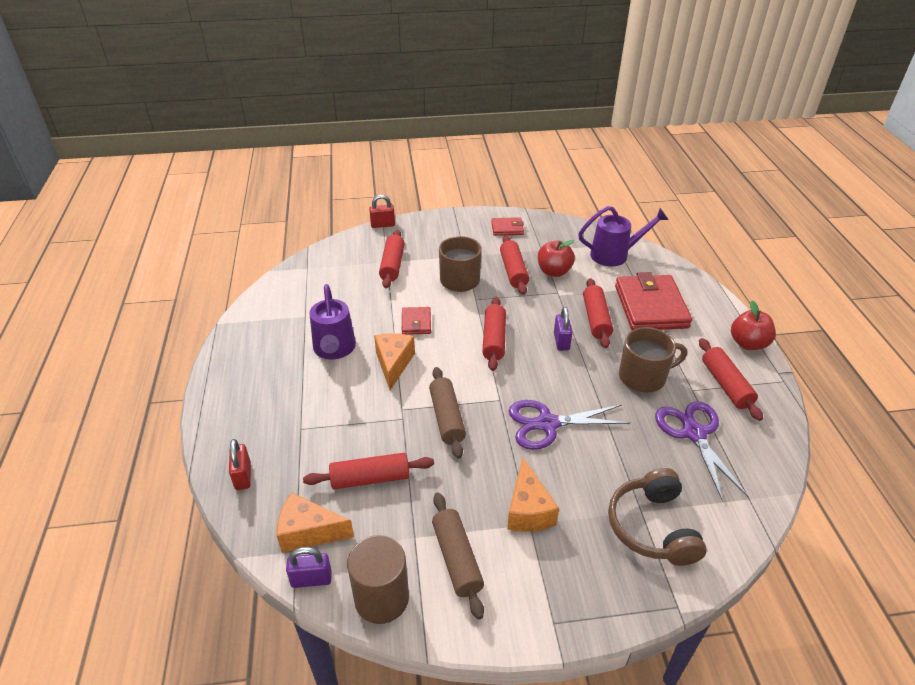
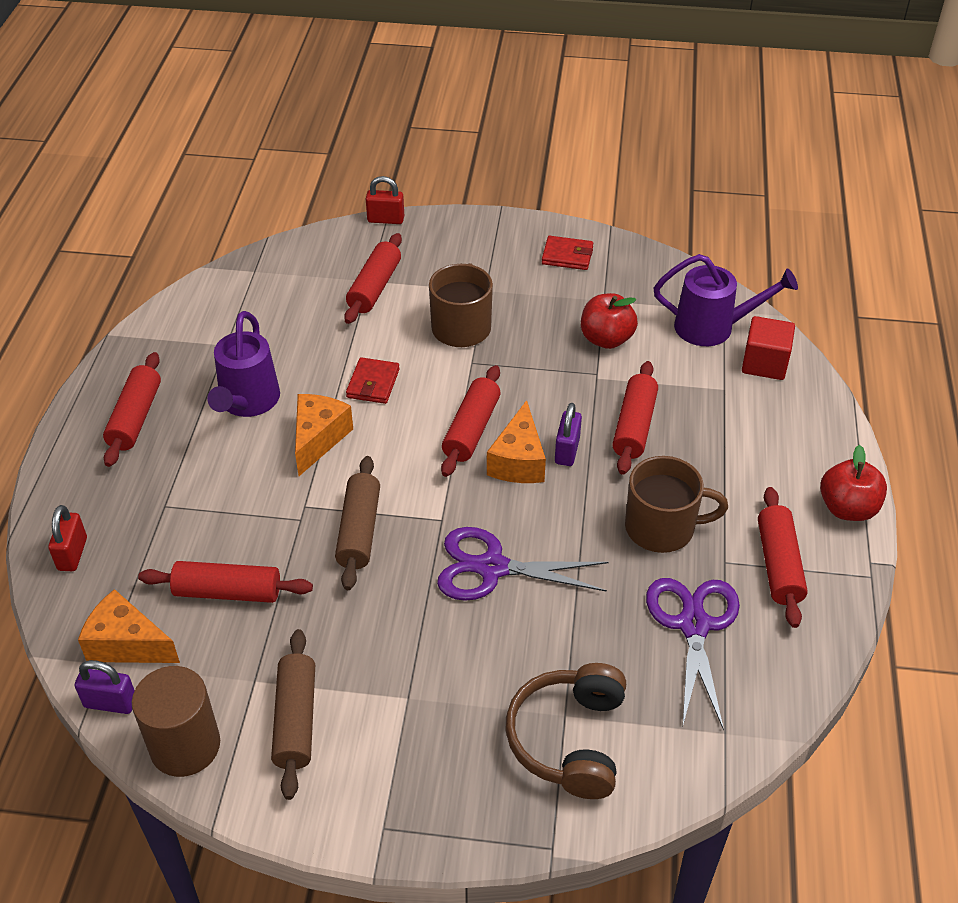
camera: 15 degrees right, 5 degrees up
red rolling pin [500,235,529,295] -> red rolling pin moved to [103,352,161,467]
orange cheese [507,458,559,532] -> orange cheese moved to [487,400,546,483]
red wallet [615,272,692,330] -> none
none -> red cube [742,316,795,380]

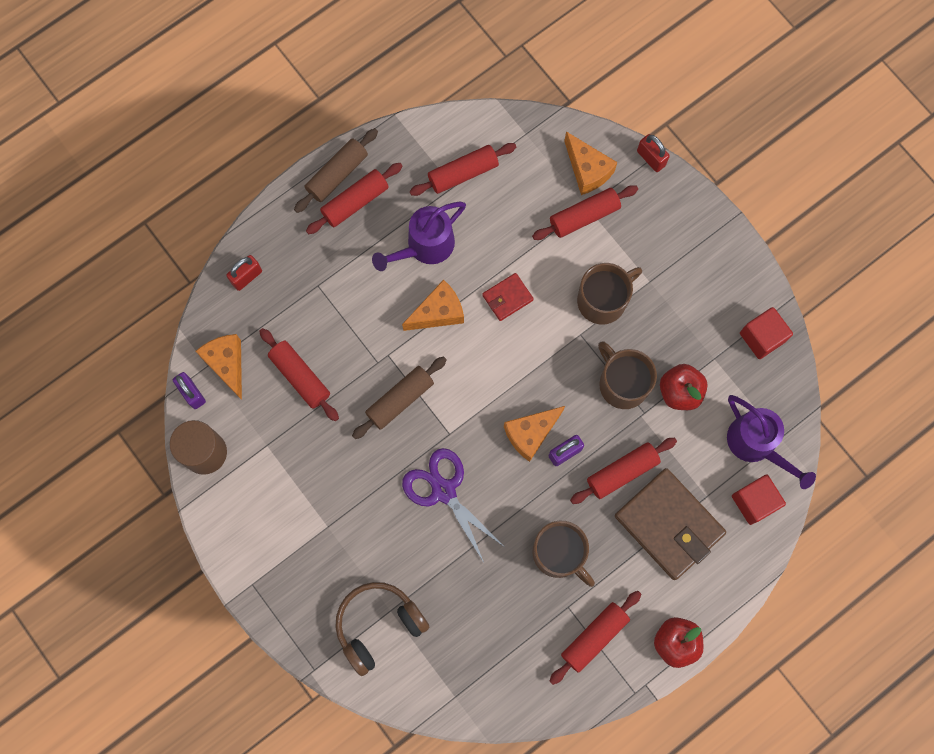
camera: 45 degrees right, 30 degrees up
brown rolling pin [271,629,315,800] -> brown rolling pin moved to [294,128,378,213]
red rolling pin [441,365,501,477] -> red rolling pin moved to [410,143,516,196]
red wallet [542,236,593,270] -> none
purple scissors [646,578,740,731] -> none
none -> orange cheese [564,132,617,195]
none -> brown mug [598,342,657,409]
none -> brown wallet [615,468,726,580]
none -> red cube [740,307,793,359]

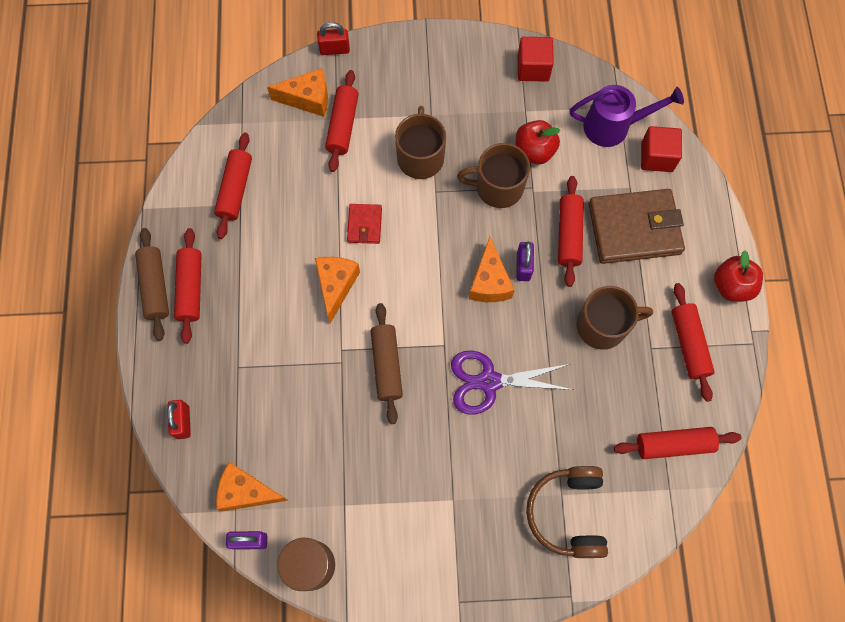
camera: 55 degrees left, 5 degrees down
red rolling pin [259,328,339,421] -> red rolling pin moved to [614,427,741,459]
purple watering can [372,201,466,271] -> none

